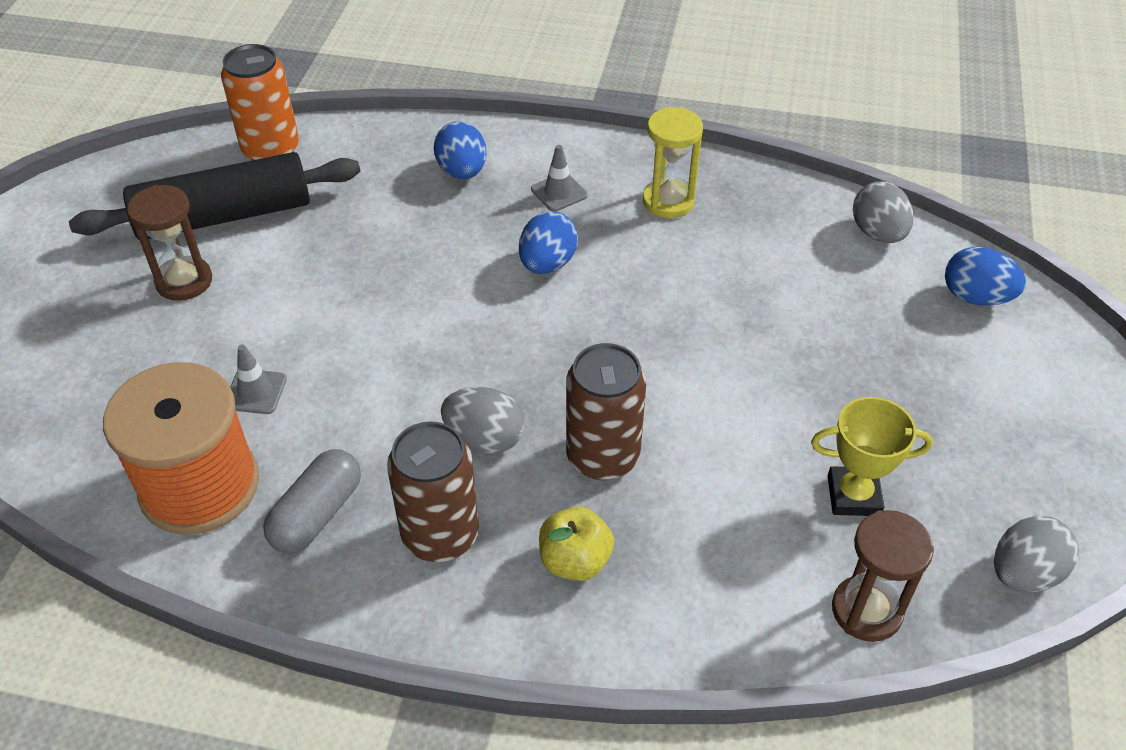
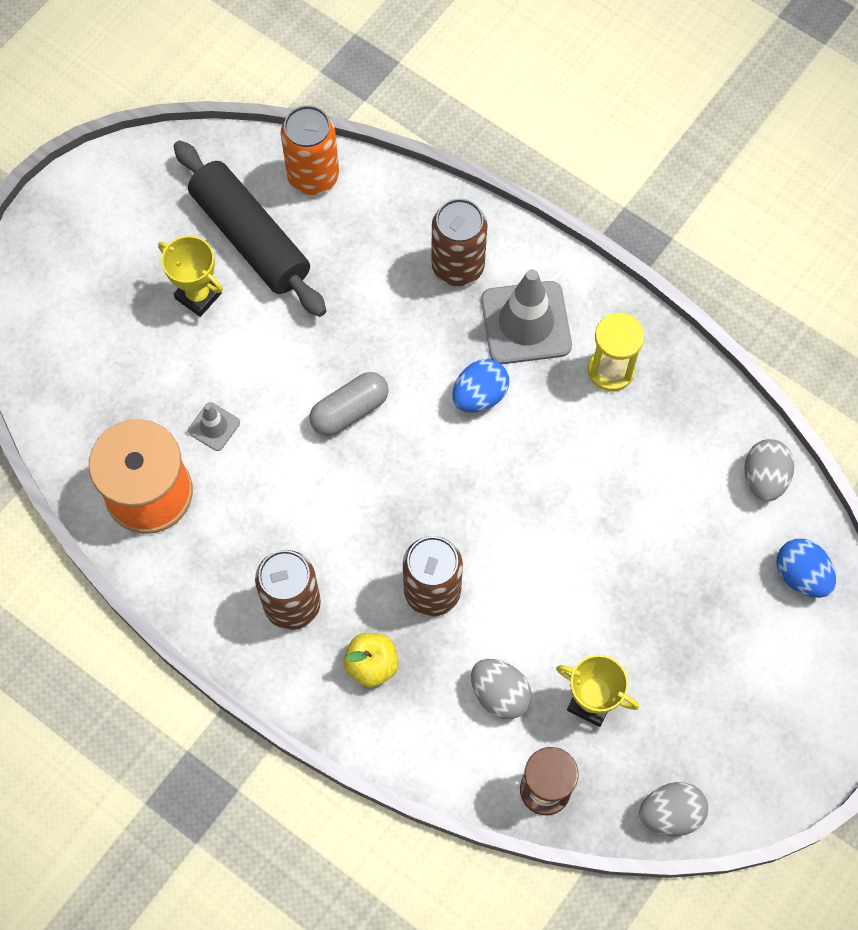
camera: 25 degrees right, 20 degrees up
black rolling pin [69,152,360,240] -> black rolling pin turned 45 degrees clockwise [174,140,326,317]
brown hourglass [127,185,212,301] -> yellow trophy [158,236,223,317]
grey capsule [263,449,361,553] -> grey capsule moved to [309,372,389,436]
blue egg [434,121,486,179] -> brown can [432,199,488,286]
grey egg [441,387,525,454] -> grey egg moved to [471,659,532,719]
grey traffic cone [531,145,587,212] -> grey traffic cone [481,269,572,364], size x2.08

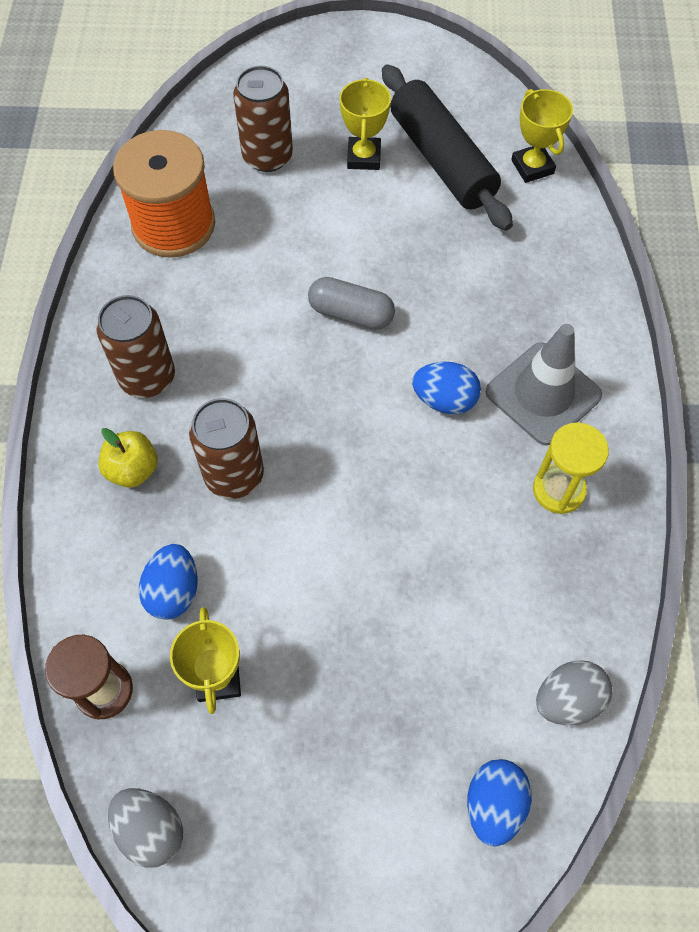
camera: 55 degrees right, 5 degrees down
black rolling pin [174,140,326,317] -> black rolling pin turned 45 degrees counterclockwise [382,64,513,231]
grey traffic cone [188,402,240,451] -> none
orange can [281,105,339,195] -> yellow trophy [511,89,573,183]
brown can [432,199,488,286] -> brown can moved to [233,66,293,172]
grey egg [471,659,532,719] -> blue egg [139,544,198,620]

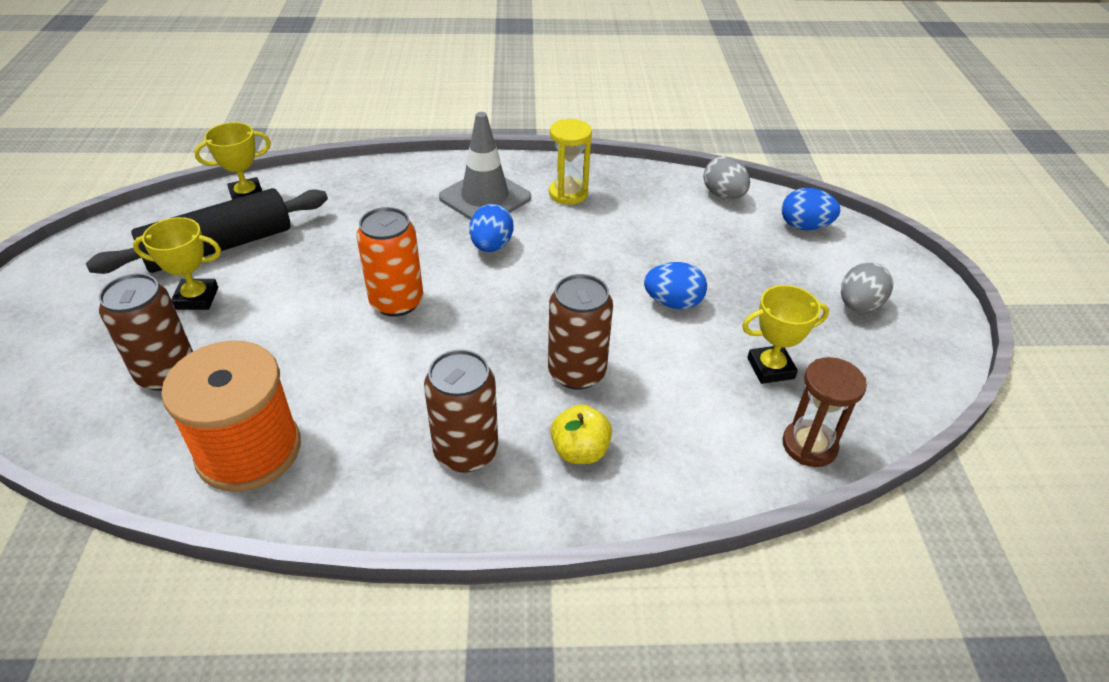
camera: 95 degrees left, 20 degrees down
grey egg [108,788,183,868] -> grey egg moved to [841,262,893,312]
blue egg [139,544,198,620] -> blue egg moved to [644,262,707,309]
grey capsule [308,277,395,330] -> orange can [356,207,423,317]

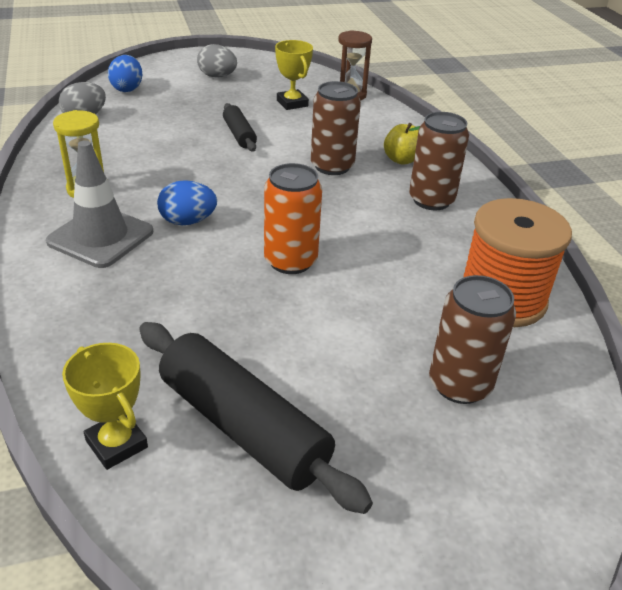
camera: 105 degrees left, 5 degrees down
yellow trophy [133,217,221,310] -> none
blue egg [644,262,707,309] -> black rolling pin [223,103,257,151]

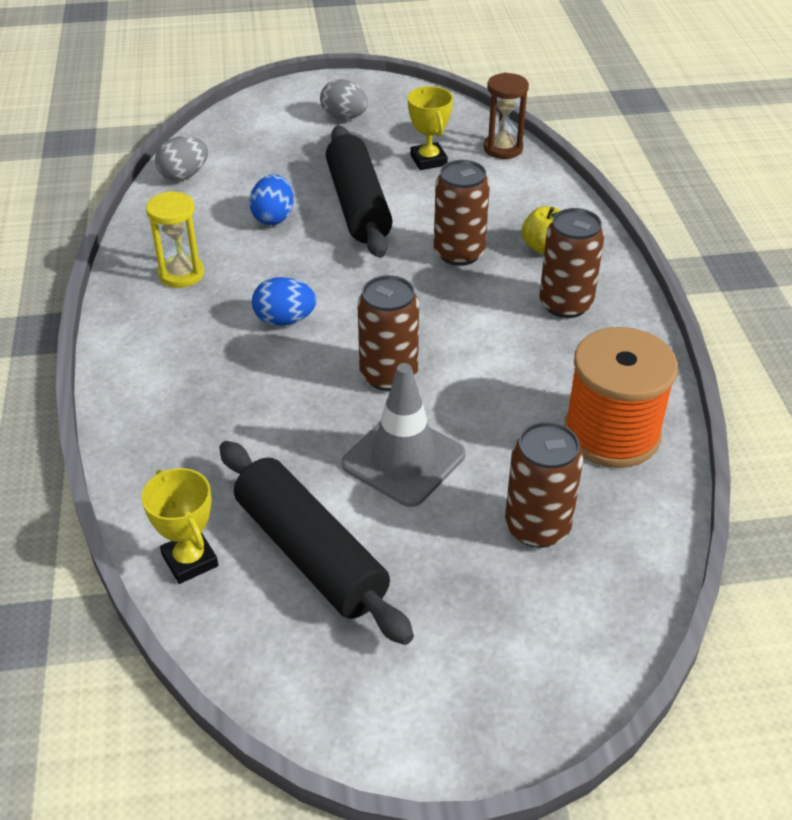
camera: 10 degrees right, 5 degrees up
grey traffic cone [46,140,153,268] -> grey traffic cone moved to [342,363,465,507]
blue egg [108,55,142,92] -> blue egg moved to [249,174,293,225]
black rolling pin [223,103,257,151] -> black rolling pin [326,126,393,258], size x1.91
orange can [264,163,322,274] -> brown can [358,275,419,391]

